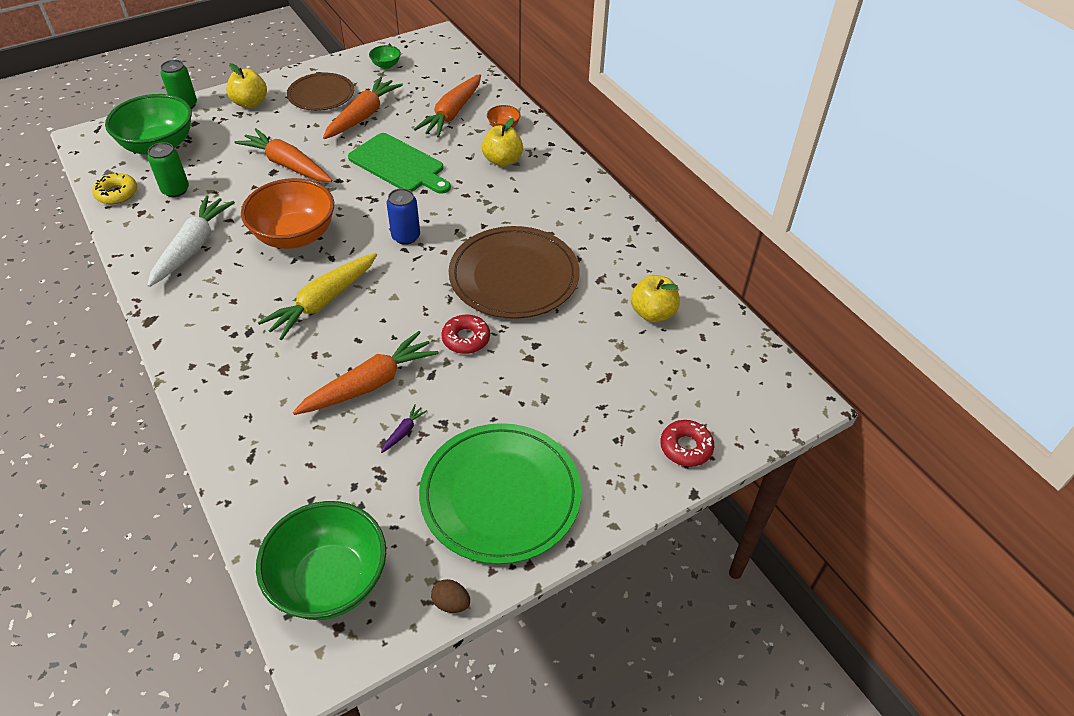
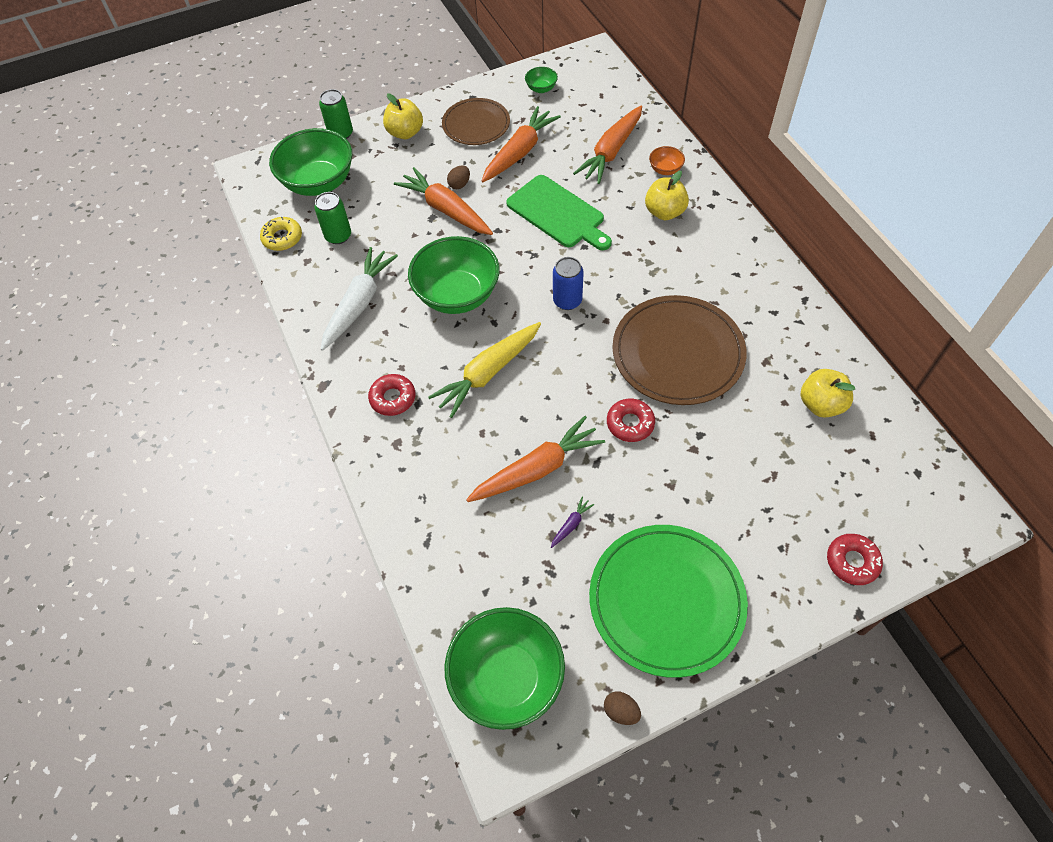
camera: 10 degrees right, 10 degrees up
orange bowl [241,178,334,249] -> green bowl [408,236,499,314]
none -> red donut [368,374,415,416]
none -> brown egg [447,165,470,189]

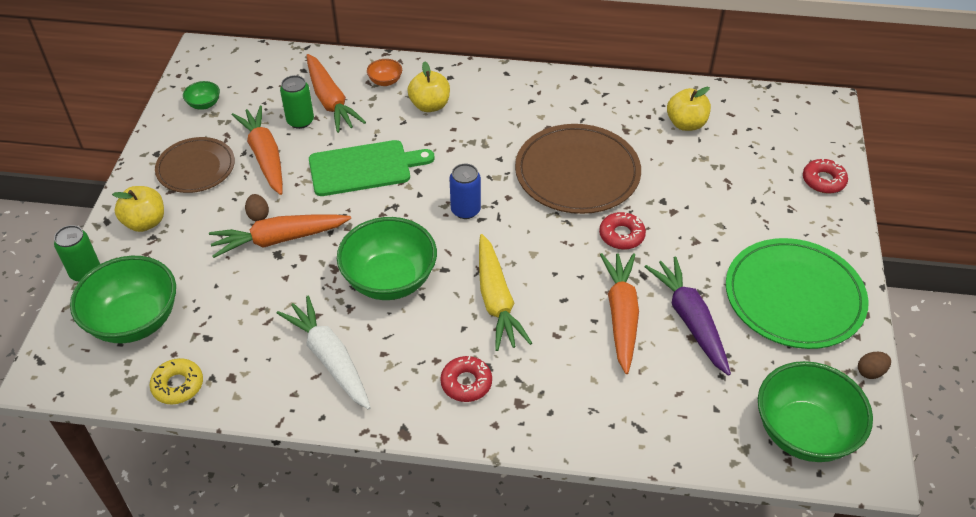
camera: 60 degrees left, 10 degrees down
green can [314,192,351,244] -> green can moved to [280,75,314,129]
purple carrot [551,496,594,548] -> purple carrot [645,256,731,376], size x2.46

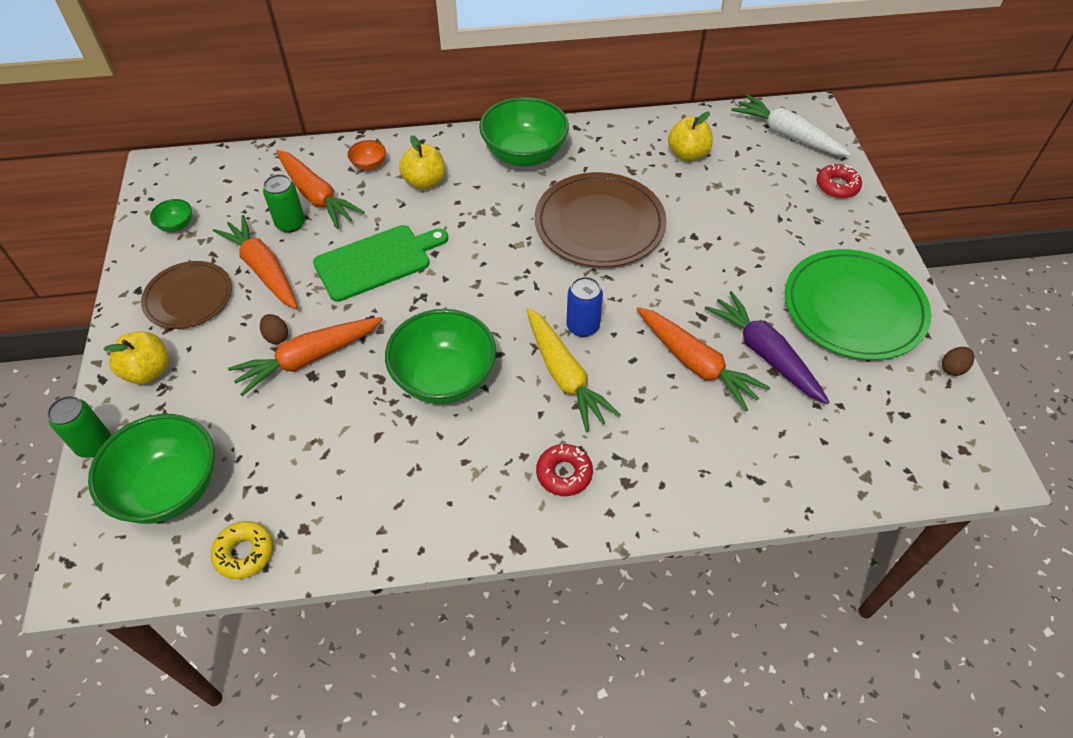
camera: 15 degrees left, 5 degrees up
white carrot [277,296,371,410] -> white carrot moved to [731,95,851,156]
blue can [450,164,481,219] -> blue can moved to [566,277,603,337]
red donut [599,212,646,250] -> none
orange carrot [600,253,639,374] -> orange carrot turned 150 degrees clockwise [636,307,770,411]
green bowl [758,361,873,462] -> green bowl moved to [479,97,569,166]

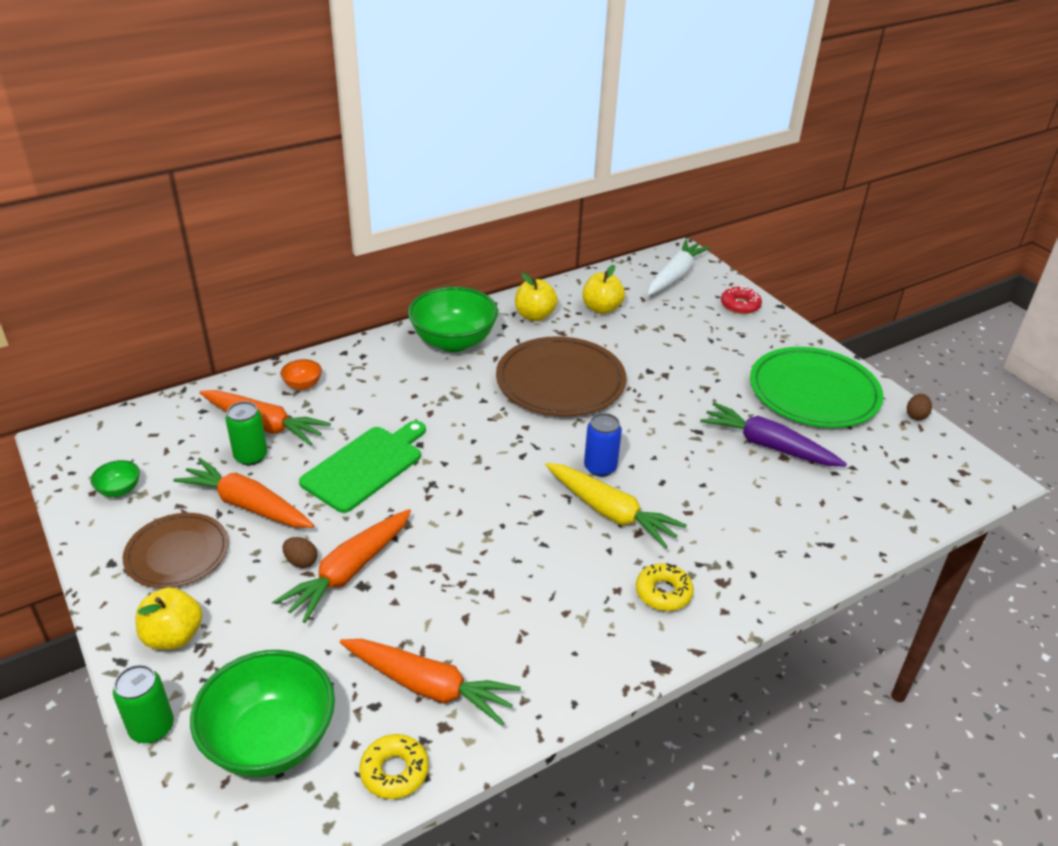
camera: 25 degrees left, 15 degrees down
green bowl [385,309,496,404] -> none
yellow apple [399,135,445,190] -> yellow apple moved to [515,273,558,321]
red donut [536,444,593,496] -> yellow donut [636,563,694,611]
orange carrot [636,307,770,411] -> orange carrot moved to [340,639,521,726]
white carrot [731,95,851,156] -> white carrot turned 105 degrees clockwise [647,240,711,296]

